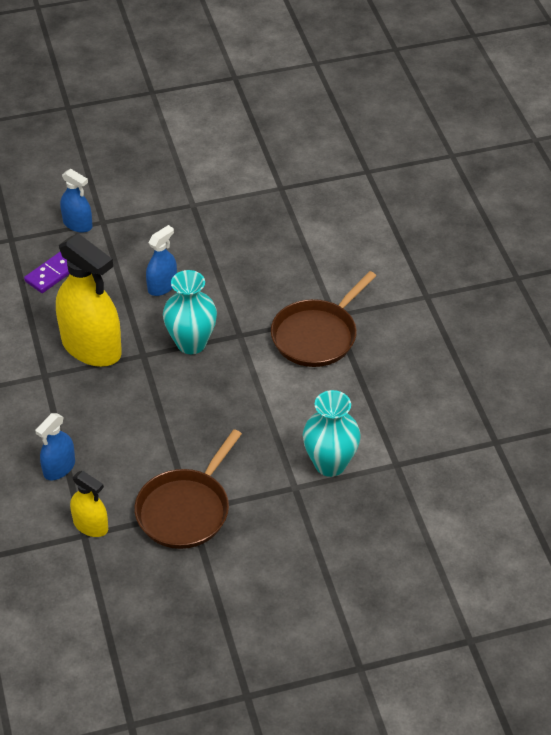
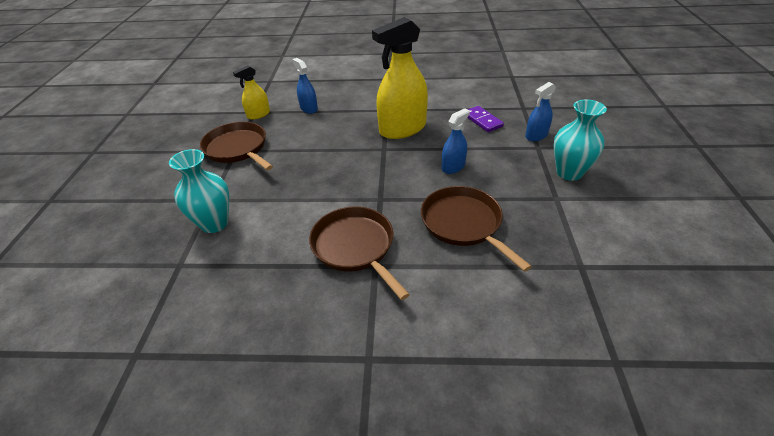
camera: 110 degrees right, 5 degrees down
blue spray bottle [146,225,177,296] -> blue spray bottle turned 105 degrees counterclockwise [442,108,470,174]
turquoise vase [163,270,217,354] -> turquoise vase moved to [553,99,607,181]
none -> brown pan [421,186,532,272]

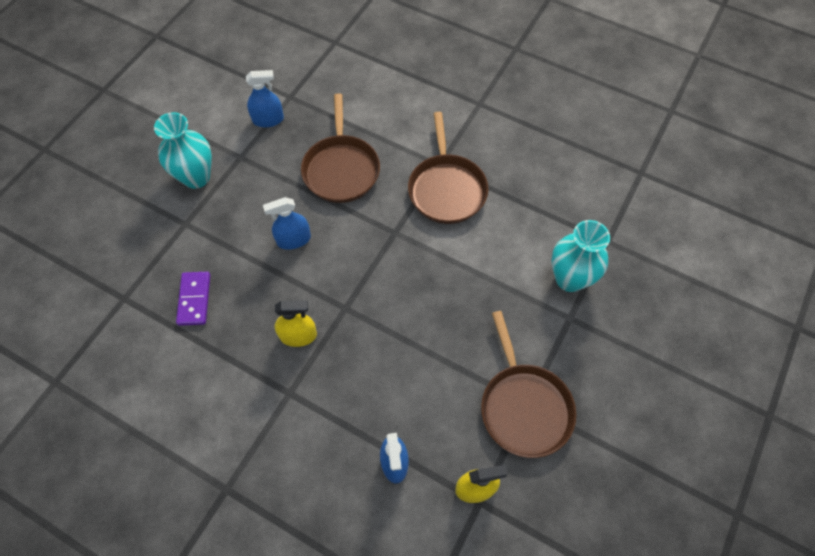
camera: 155 degrees left, 20 degrees up
yellow spray bottle [372,17,428,139] -> yellow spray bottle [275,300,317,347], size x0.51
blue spray bottle [525,82,556,141] -> blue spray bottle moved to [246,70,284,127]

